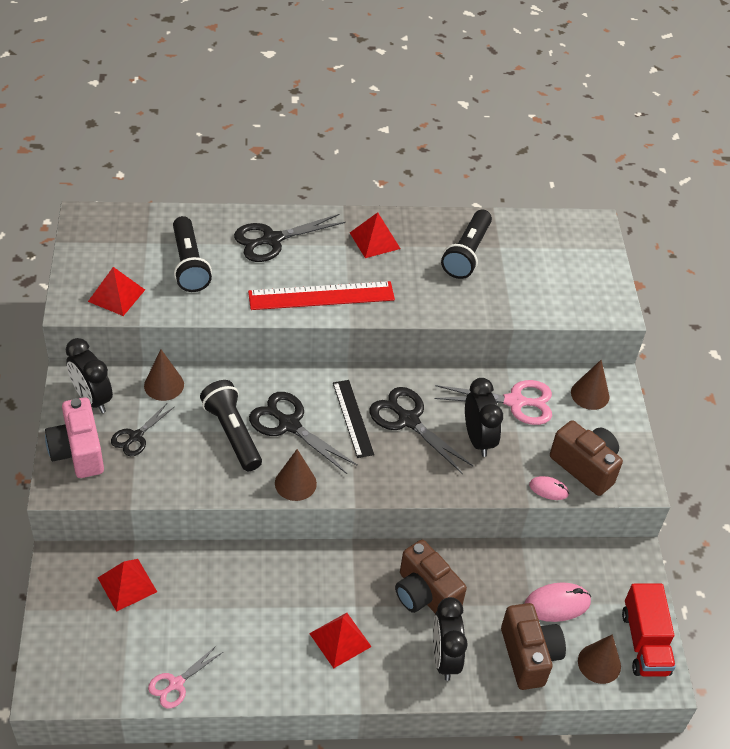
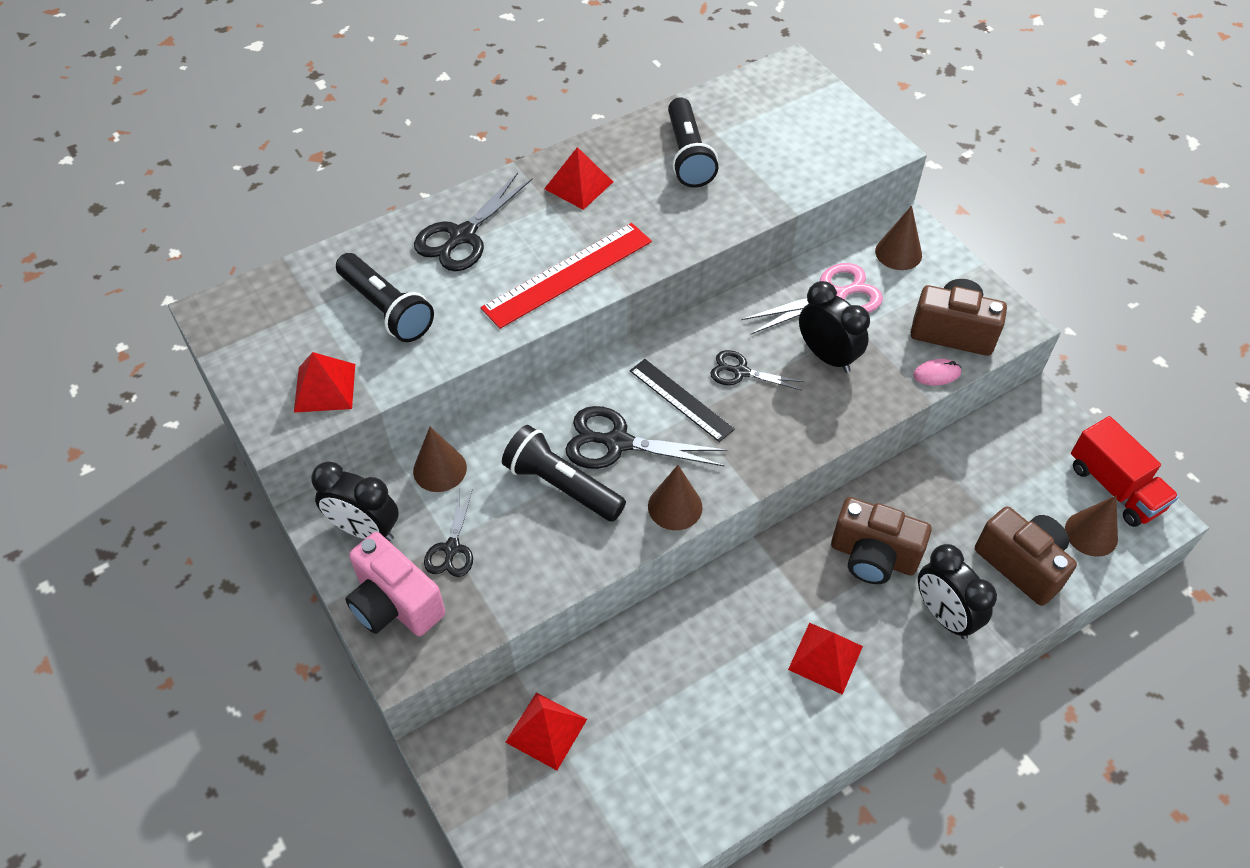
camera: 25 degrees left, 5 degrees up
pink scissors [148,645,223,709] -> none
black scissors [369,387,473,474] -> black scissors [711,350,805,390], size x0.61
pink mouse [524,583,591,622] -> none

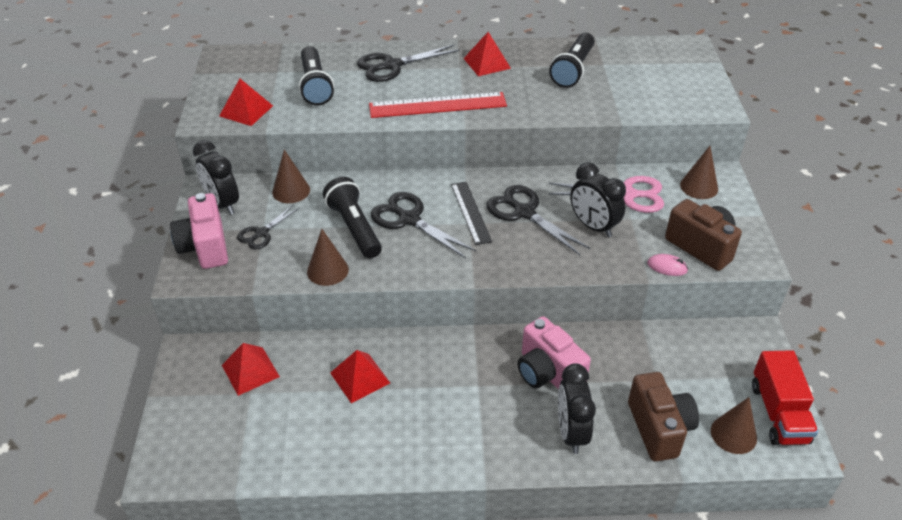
camera: 30 degrees right, 10 degrees down
brown cone [648,465,703,530] -> brown cone moved to [307,229,349,286]
black scissors [711,350,805,390] -> black scissors [487,185,590,255], size x1.64
red pyramid [788,623,863,695] -> red pyramid moved to [330,350,390,403]
black clock [799,281,870,373] -> black clock turned 150 degrees clockwise [570,162,626,238]
brown camera [831,497,932,584] -> pink camera [518,316,591,390]

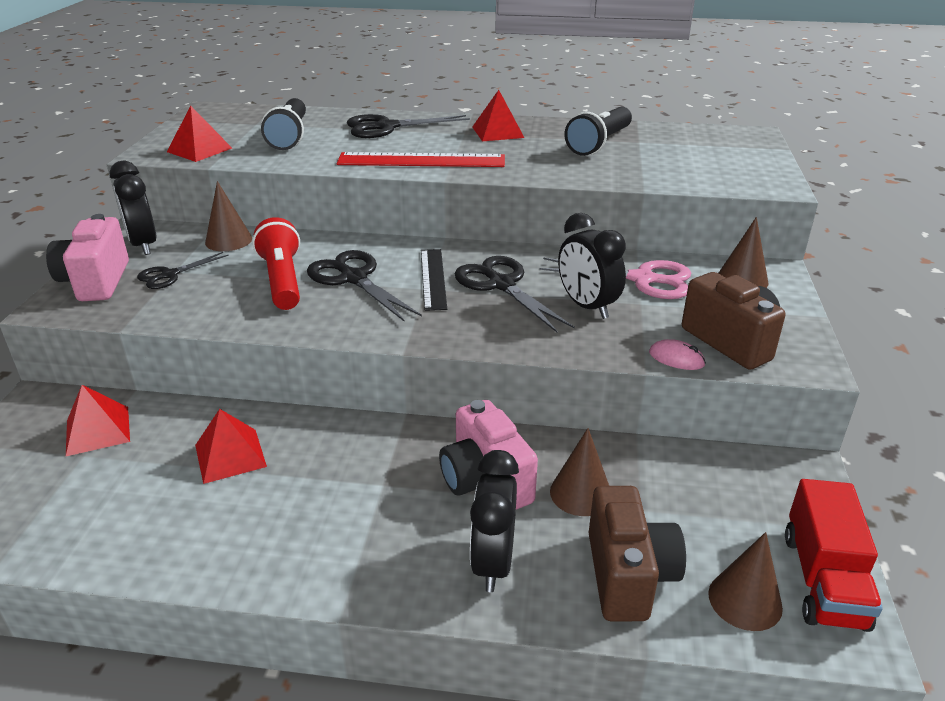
camera: 10 degrees right, 10 degrees down
brown cone [307,229,349,286] -> brown cone moved to [550,428,609,516]
black flashlight [323,177,382,258] -> red flashlight [252,217,300,310]

